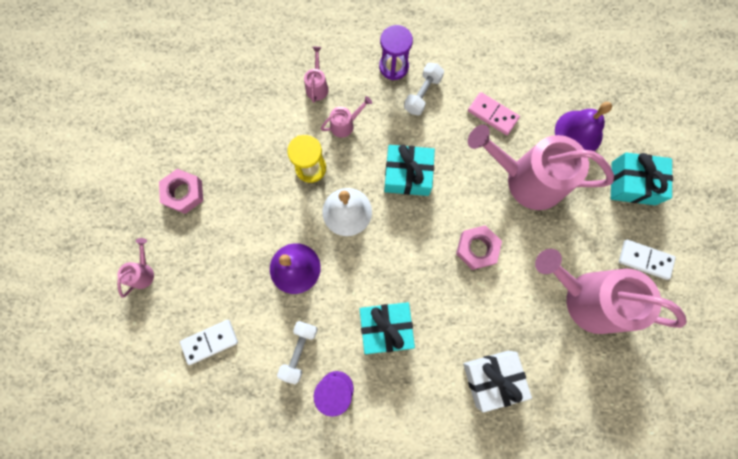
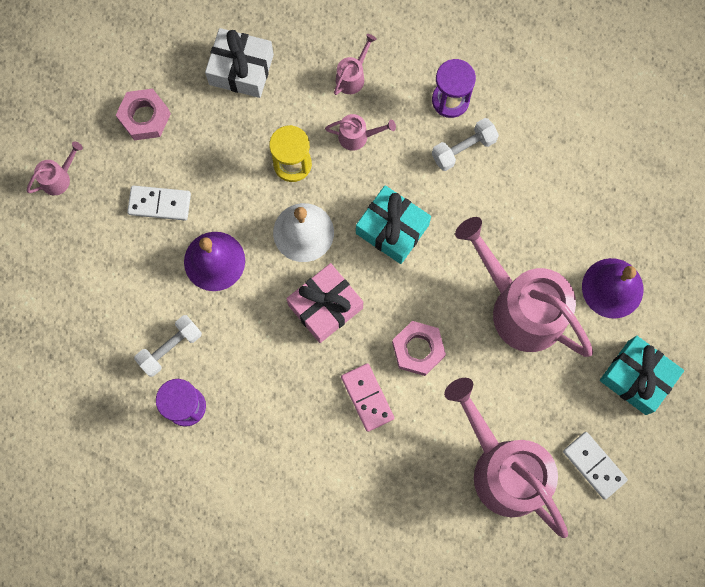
camera: 30 degrees right, 0 degrees up
white domino [180,320,238,365] -> white domino moved to [127,186,191,220]
turquoise gift [360,302,415,354] -> none
white gift [463,351,532,413] -> white gift moved to [205,28,274,98]
pink domino [468,92,520,135] -> pink domino moved to [341,363,394,432]
none -> pink gift [286,263,363,343]

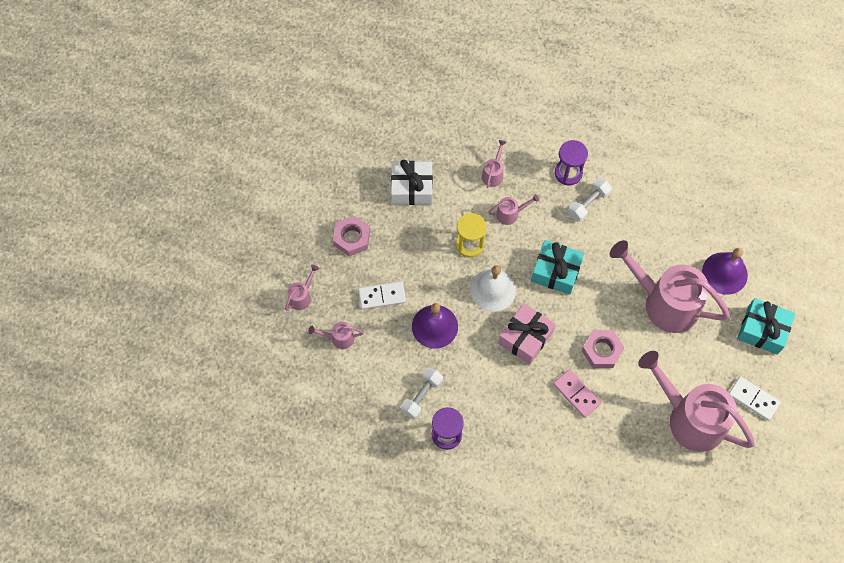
camera: 15 degrees left, 10 degrees down
none -> pink watering can [309,322,364,349]

